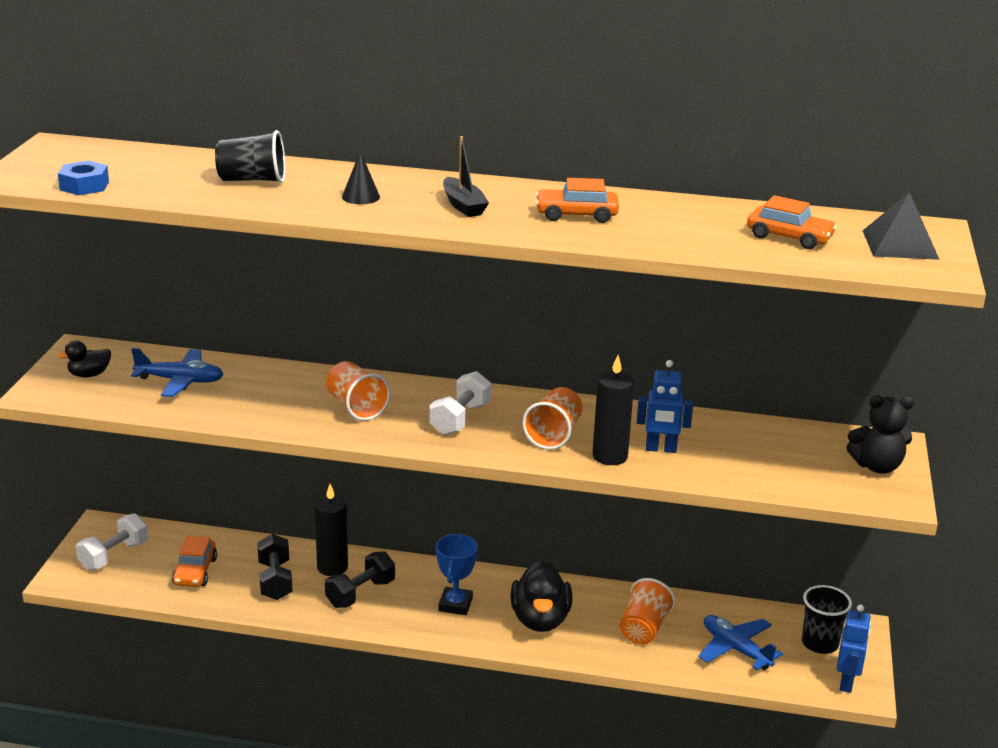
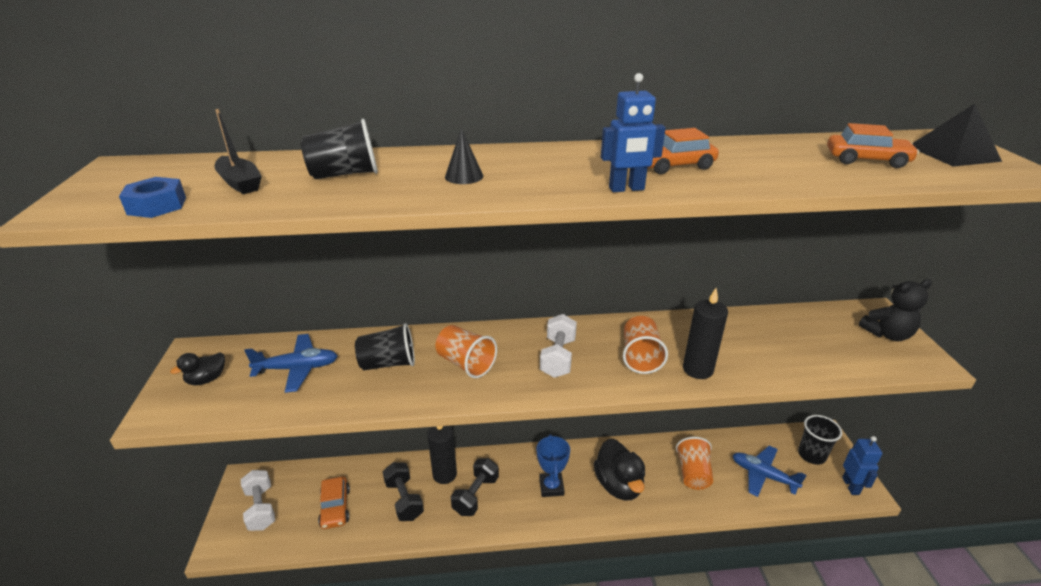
camera: 15 degrees left, 5 degrees up
white dumbbell [76,513,148,570] -> white dumbbell turned 45 degrees counterclockwise [241,470,275,531]
black boat [443,136,489,217] -> black boat moved to [215,109,262,194]
blue robot [637,360,693,453] -> blue robot moved to [601,73,666,192]
none -> black cup [355,323,415,370]

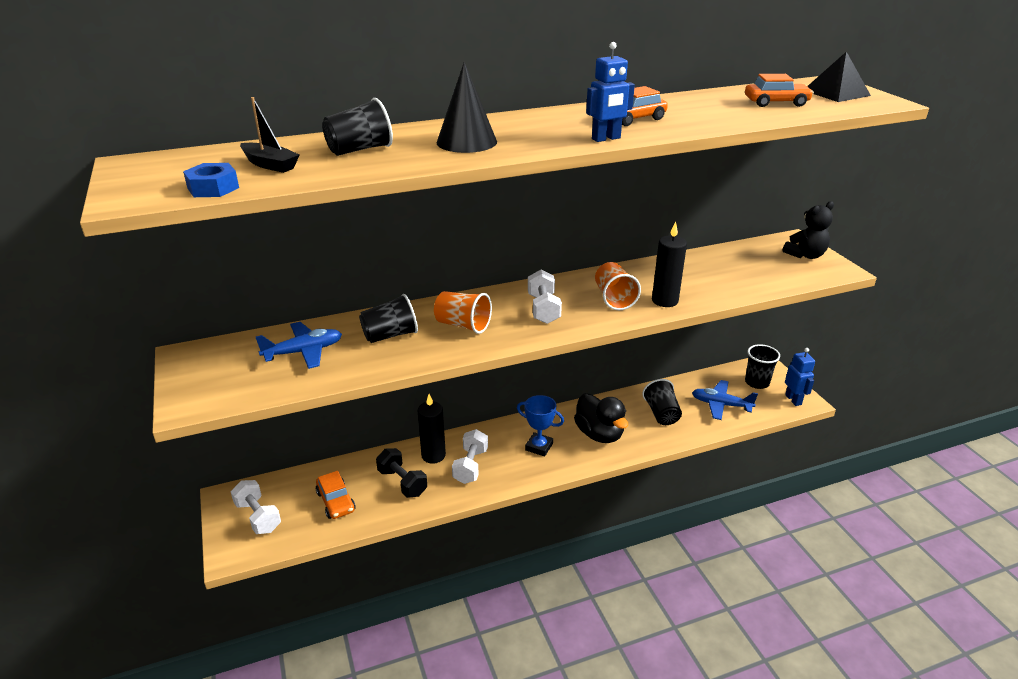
camera: 15 degrees left, 0 degrees up
black duck [170,352,225,385] -> none
black cone [445,128,483,184] -> black cone [437,62,497,153], size x1.80
black dumbbell [451,458,499,516] -> white dumbbell [452,429,488,484]
blue trophy [537,434,570,497] -> blue trophy turned 45 degrees counterclockwise [517,395,564,456]
orange cup [676,437,713,490] -> black cup [642,379,682,425]

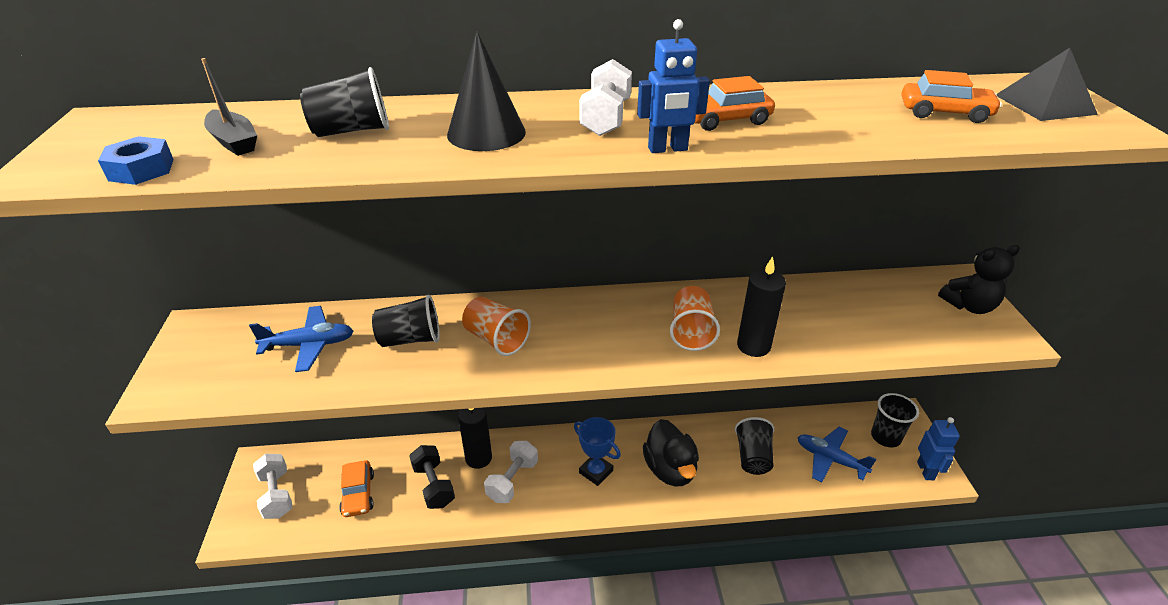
camera: 15 degrees right, 5 degrees up
white dumbbell [528,270,562,324] -> white dumbbell moved to [579,59,632,136]

